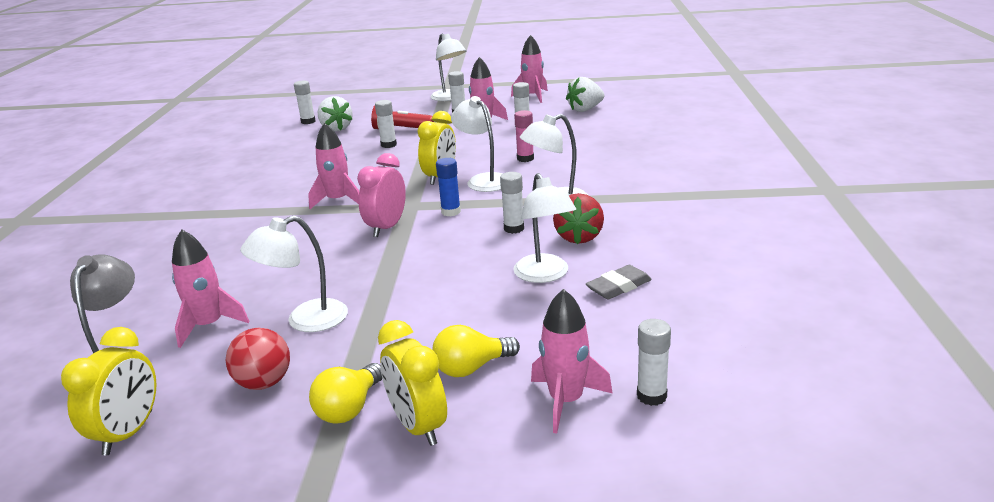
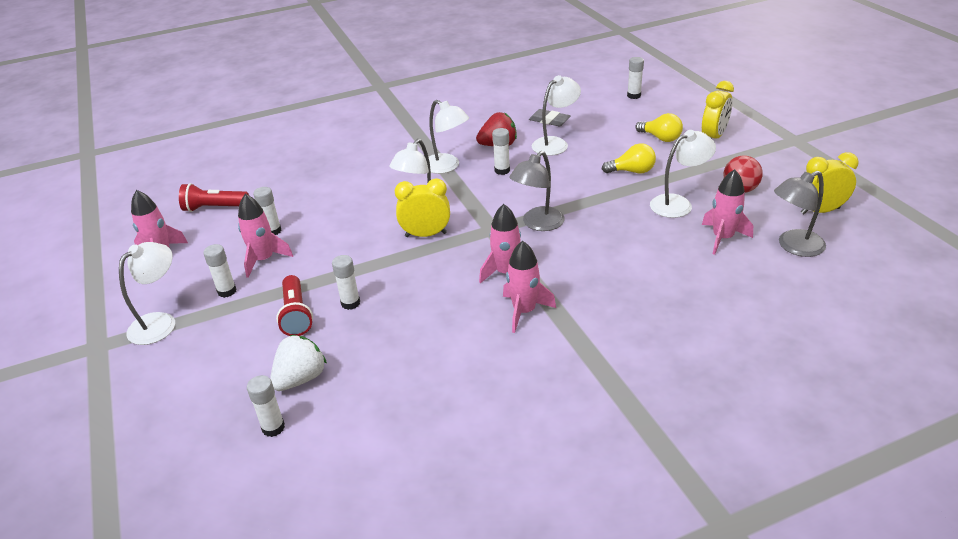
camera: 115 degrees left, 10 degrees up
white lamp [240,216,348,332] -> white lamp turned 60 degrees counterclockwise [650,130,716,218]
yellow light bulb [309,363,382,424] -> yellow light bulb moved to [602,143,656,174]
pink clock [357,153,406,237] -> grey lamp [509,151,565,231]
blue glue stick [436,158,461,216] -> none
pink glue stick [514,110,534,162] -> none
pink rocket [531,289,613,433] -> pink rocket moved to [503,241,556,333]
white strawberry [566,77,604,112] -> red flashlight [179,183,249,212]

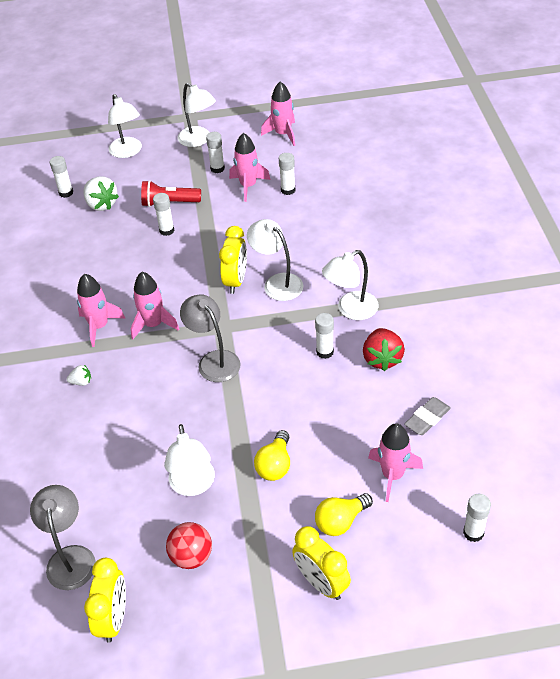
camera: 105 degrees right, 10 degrees up
red flashlight [179,183,249,212] -> none
white lamp [532,75,581,156] -> white lamp moved to [108,94,142,158]
pink rocket [702,169,753,255] -> pink rocket moved to [368,423,423,502]
none -> white strawberry [67,365,91,386]

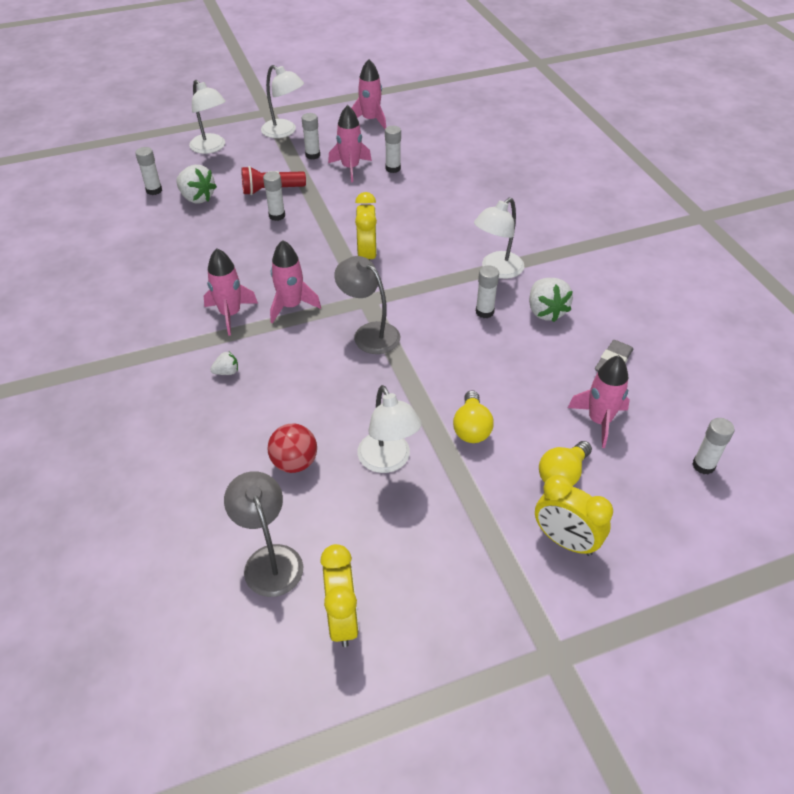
camera: 15 degrees left, 0 degrees up
red ball [166,522,212,569] -> red ball moved to [267,424,317,473]
white lamp [247,219,304,301] -> none
red strawberry [363,328,405,371] -> white strawberry [529,278,573,322]

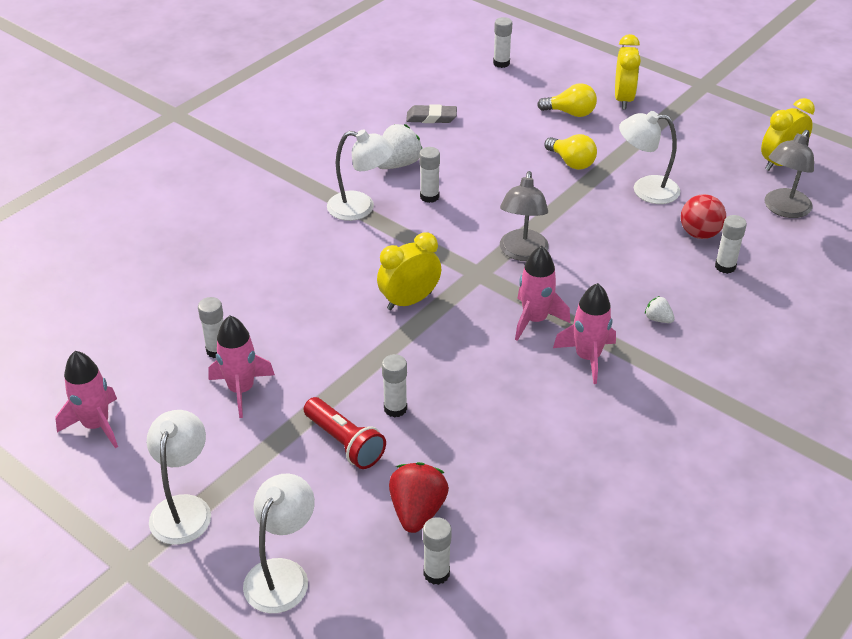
camera: 120 degrees left, 5 degrees down
white strawberry [176,165,217,203] -> red strawberry [389,462,449,533]
white glue stick [302,113,320,160] -> white glue stick moved to [715,215,747,274]
white lamp [357,385,422,473] -> white lamp turned 120 degrees counterclockwise [619,111,680,204]
yellow light bulb [453,390,494,443] -> yellow light bulb turned 75 degrees clockwise [544,134,597,170]
pink rocket [568,355,630,448] -> none

